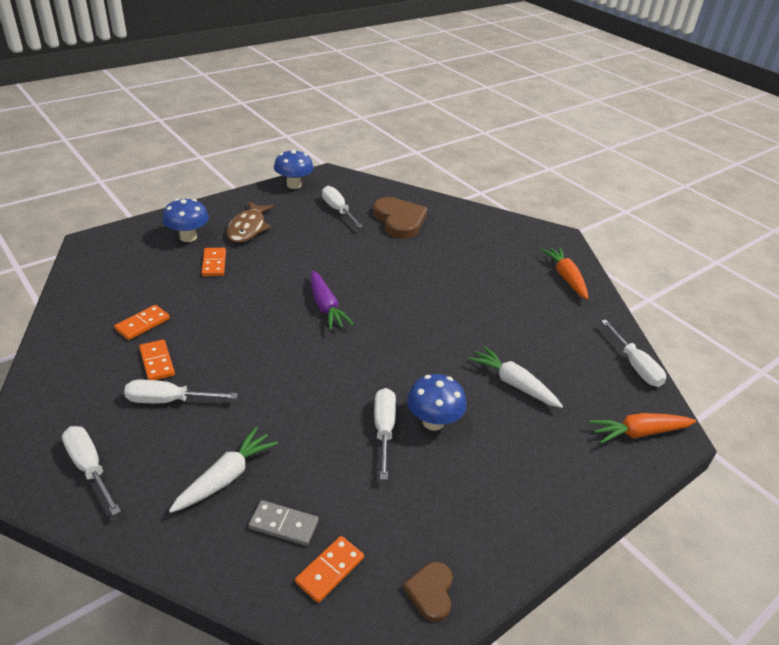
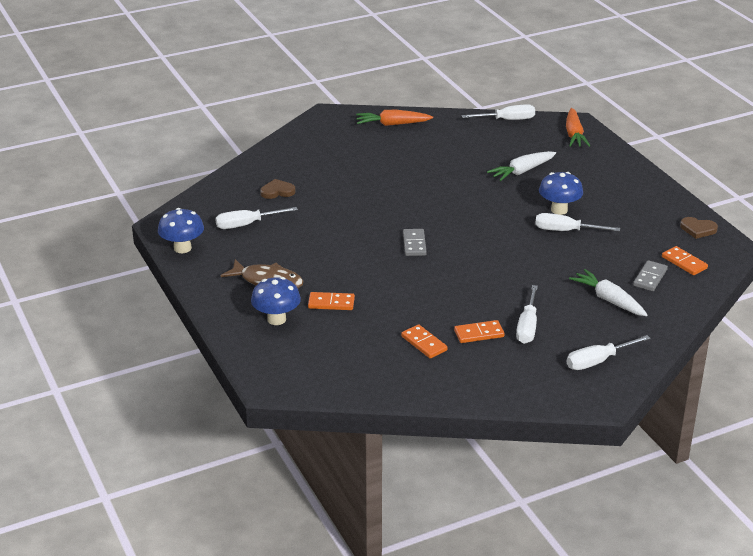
camera: 75 degrees left, 5 degrees down
purple carrot [311,270,354,330] -> grey domino [403,229,427,256]
brown heart [373,197,427,239] -> brown heart [260,179,295,199], size x0.53

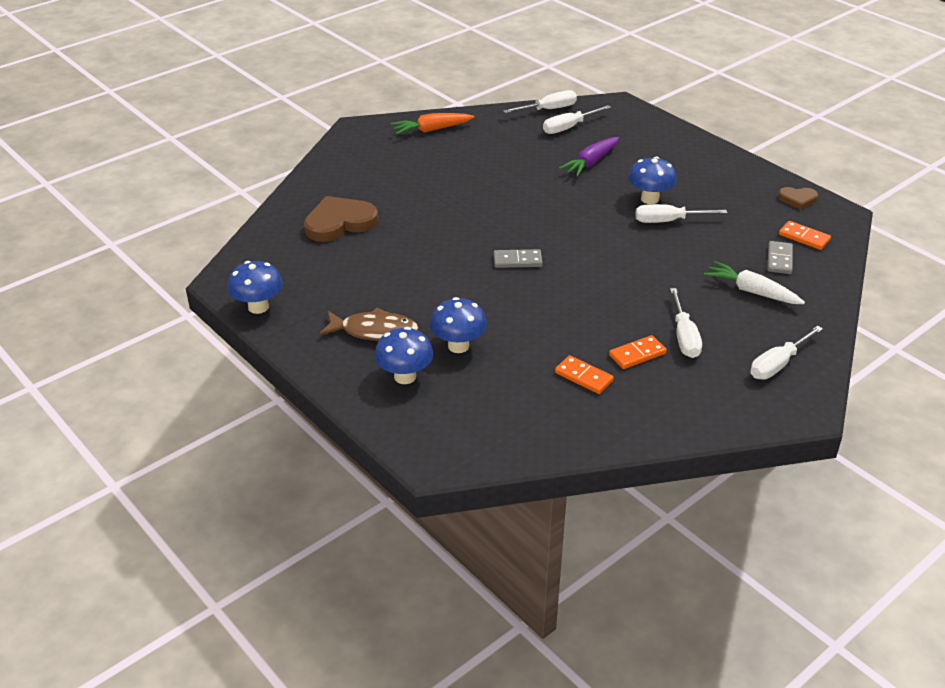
camera: 15 degrees left, 5 degrees up
white screwdriver [215,207,298,229] -> white screwdriver moved to [543,105,611,134]
brown heart [260,179,295,199] -> brown heart [304,196,378,242], size x1.89
orange domino [308,292,355,310] -> blue mushroom [430,297,487,353]
grey domino [403,229,427,256] -> grey domino turned 75 degrees counterclockwise [494,249,543,268]
white carrot [487,151,556,181] -> purple carrot [559,137,619,177]
orange carrot [566,108,590,147] -> none

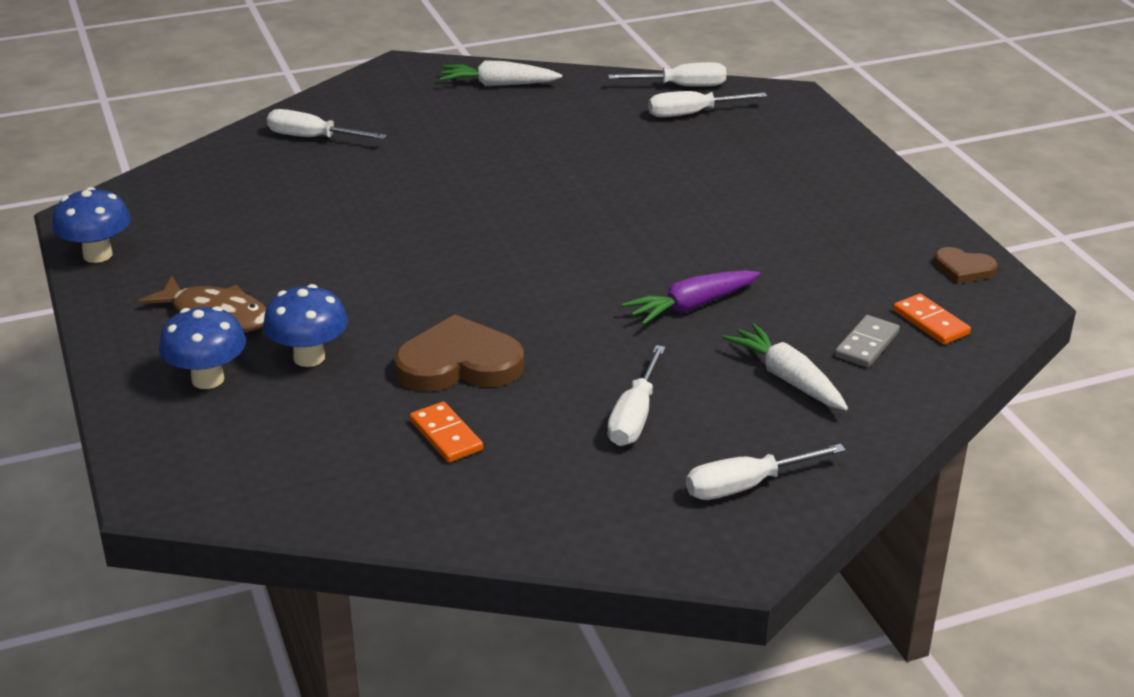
camera: 20 degrees right, 5 degrees down
brown heart [304,196,378,242] -> brown heart moved to [394,314,524,392]
orange carrot [391,113,474,134] -> white carrot [439,60,562,86]
grey domino [494,249,543,268] -> none
purple carrot [559,137,619,177] -> purple carrot moved to [622,270,760,325]
orange domino [609,335,667,369] -> none
blue mushroom [628,156,677,204] -> none
white screwdriver [635,204,727,223] -> white screwdriver moved to [267,109,387,140]

